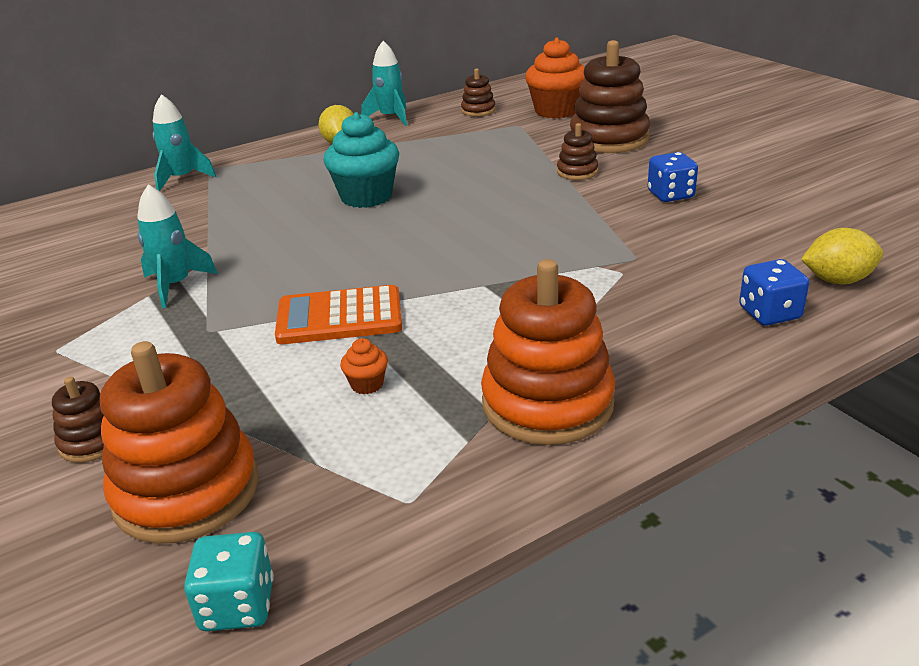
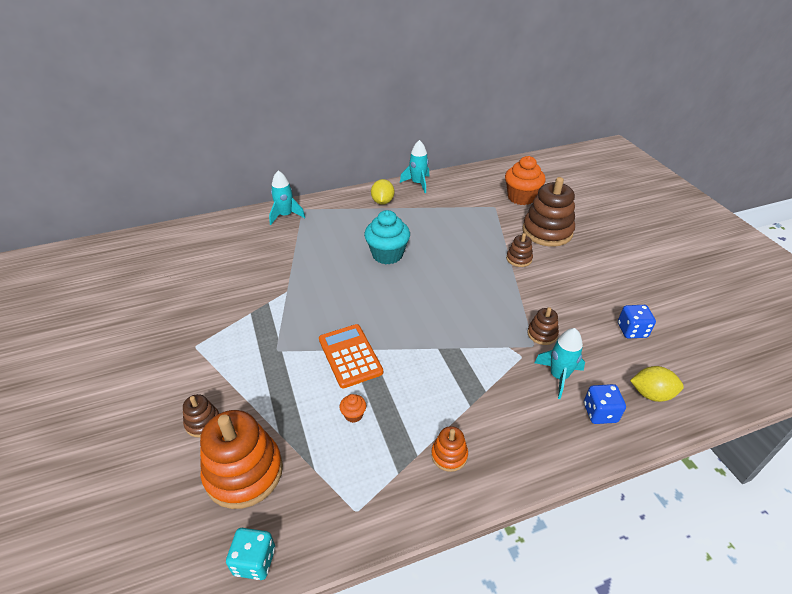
camera: 10 degrees right, 10 degrees up
turquoise rocket [137,184,218,308] -> turquoise rocket moved to [534,328,585,399]
orange calculator [275,285,402,344] -> orange calculator turned 60 degrees clockwise [319,324,383,388]
brown stacking toy [461,68,496,116] -> brown stacking toy moved to [527,307,559,345]
orange stacking toy [481,259,615,445] -> orange stacking toy [431,426,468,472], size x0.48
blue dice [648,152,698,202] -> blue dice moved to [618,305,656,339]

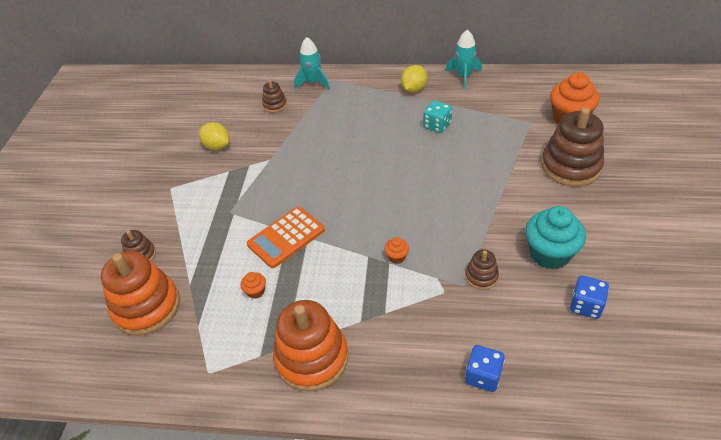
camera: 30 degrees right, 5 degrees up
turquoise dice [226,528,275,580] -> turquoise dice moved to [423,100,452,133]
orange calculator [319,324,383,388] -> orange calculator turned 135 degrees counterclockwise [247,207,325,268]
turquoise cupcake [364,210,410,265] -> turquoise cupcake moved to [525,206,586,270]
orange stacking toy [431,426,468,472] -> orange stacking toy [273,300,349,392], size x2.07
brown stacking toy [506,233,533,267] -> brown stacking toy moved to [262,80,287,113]
turquoise rocket [534,328,585,399] -> none
yellow lemon [630,366,684,402] -> yellow lemon moved to [199,122,230,150]
none -> orange cupcake [384,237,409,264]

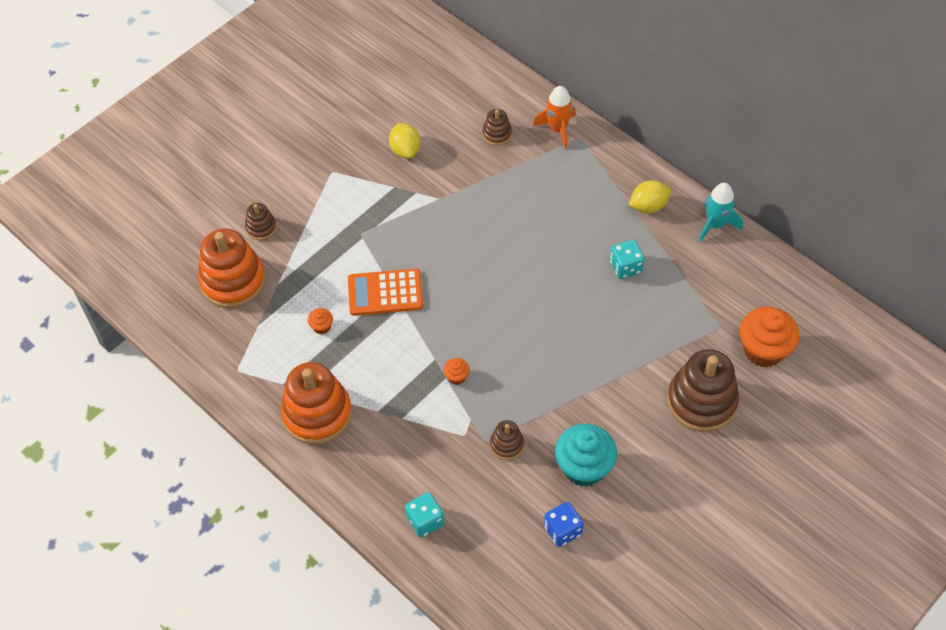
camera: 35 degrees right, 10 degrees up
turquoise rocket [294,37,330,89] -> orange rocket [533,86,576,149]
blue dice [465,345,505,392] -> turquoise dice [405,492,444,537]

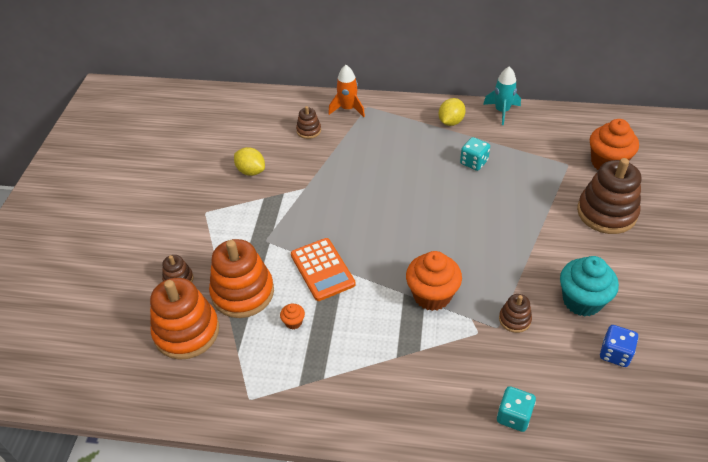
camera: 35 degrees left, 10 degrees down
orange stacking toy [281,362,352,444] -> orange stacking toy moved to [209,239,274,318]
orange calculator [348,268,423,316] -> orange calculator turned 75 degrees counterclockwise [291,238,356,301]
orange cupcake [444,358,470,385] -> orange cupcake [406,251,462,311], size x2.27

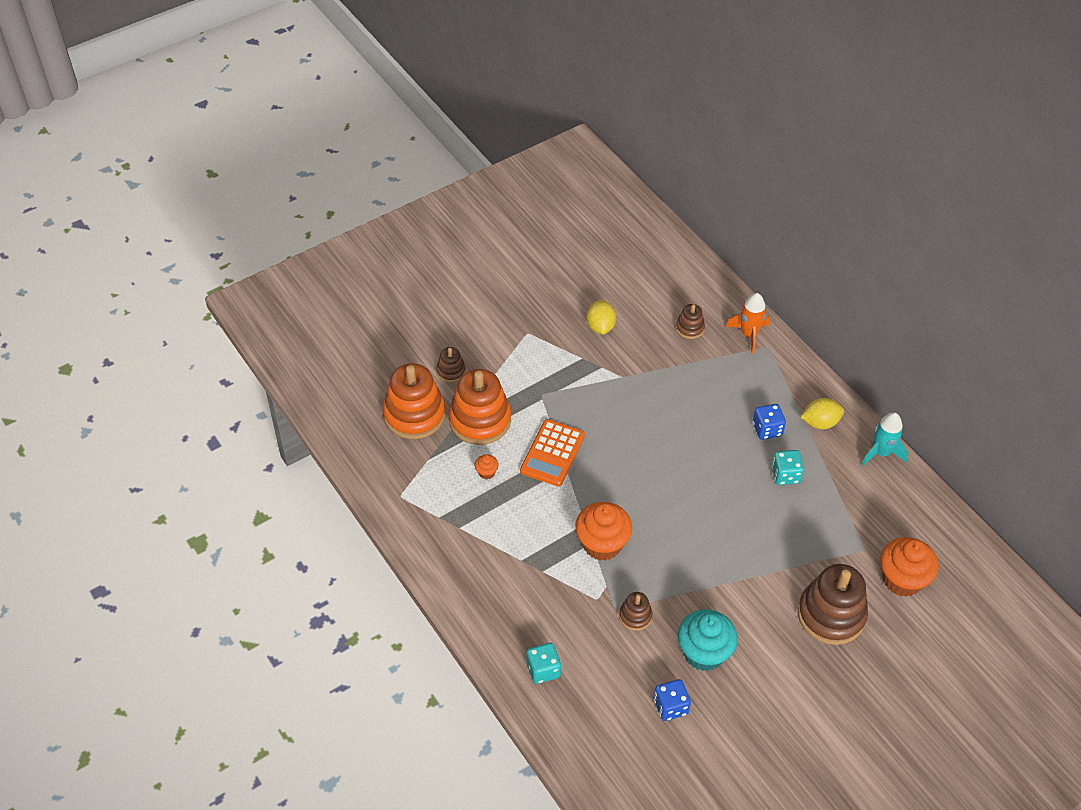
camera: 45 degrees right, 5 degrees up
none -> blue dice [753,404,786,440]

